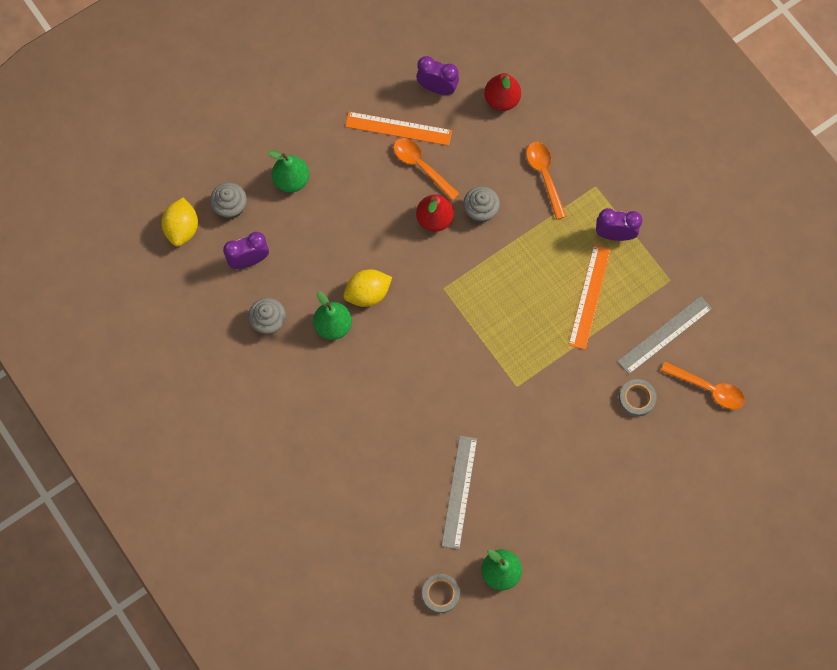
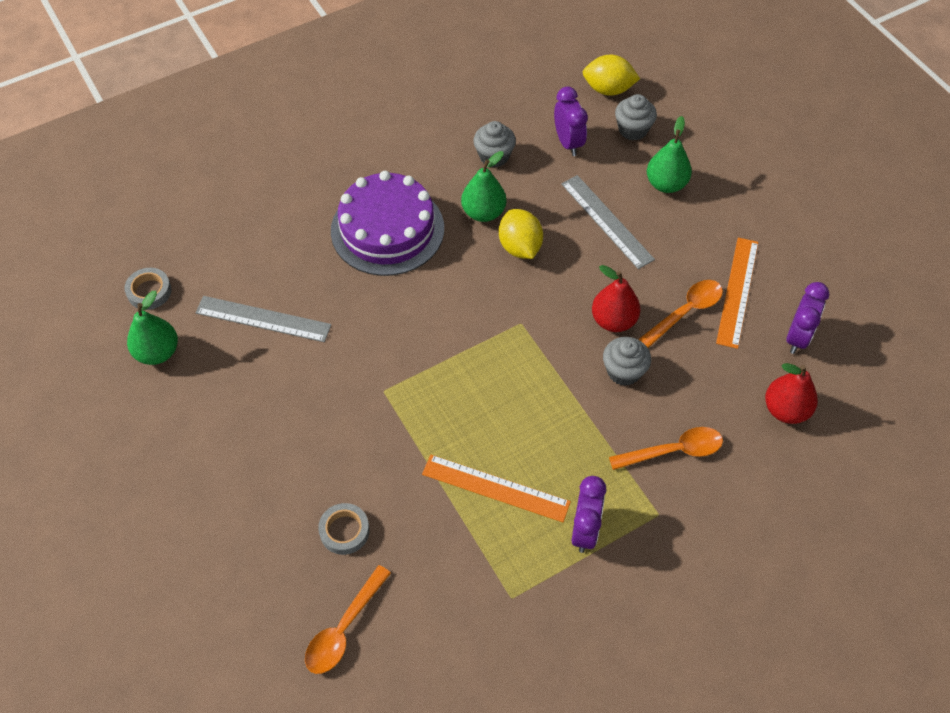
camera: 95 degrees right, 15 degrees down
grey ruler [617,296,712,374] -> grey ruler moved to [561,175,655,269]
none -> purple cake [331,171,444,276]

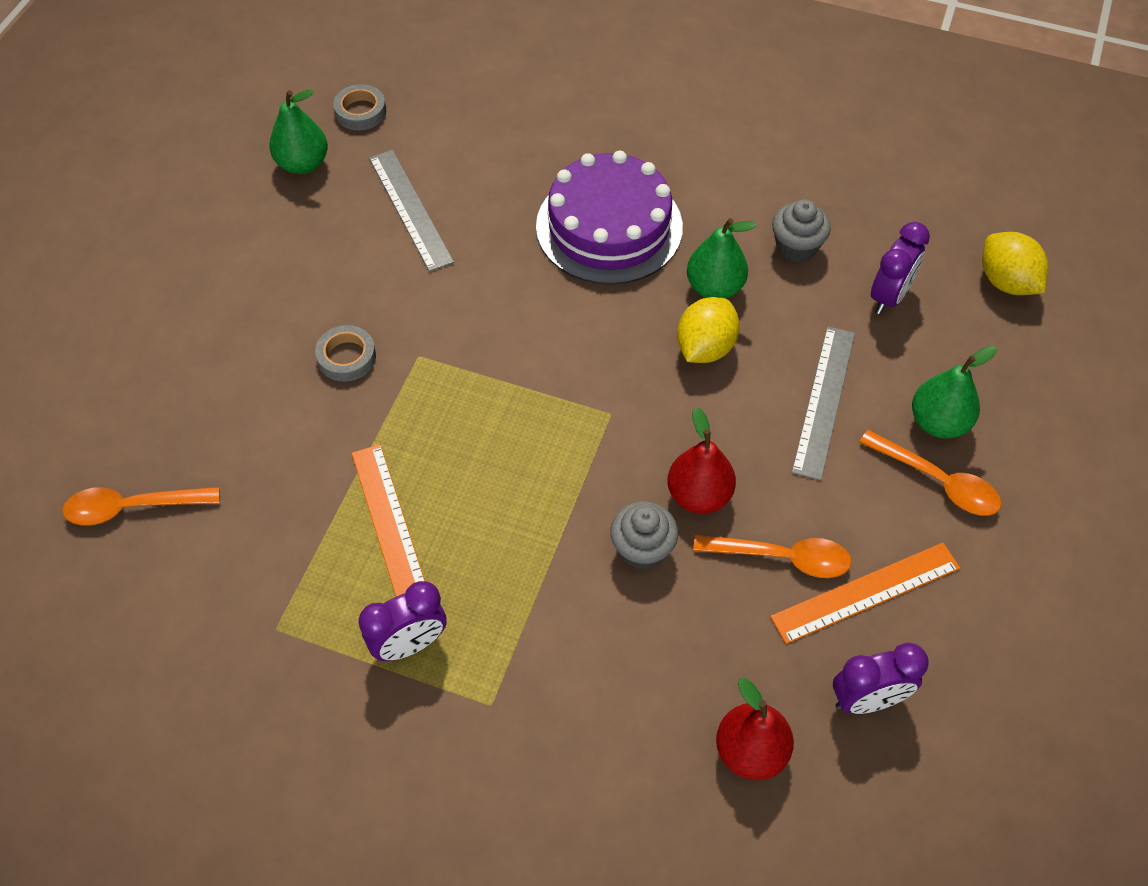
camera: 50 degrees right, 0 degrees up
grey tape [318,503,370,555] -> grey tape moved to [315,325,376,382]
orange spoon [609,427,723,470] -> orange spoon moved to [859,430,1001,516]
grey cupcake [615,94,657,140] -> none

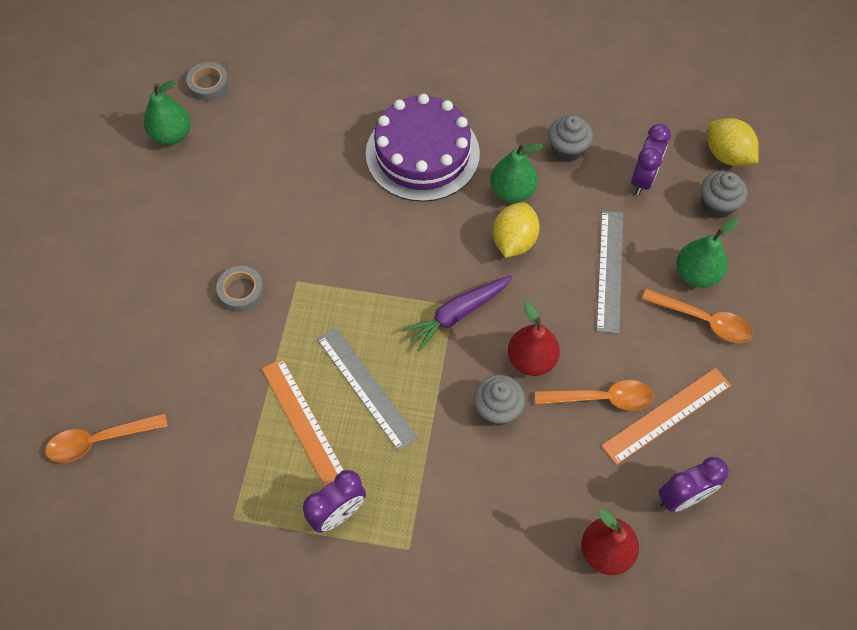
camera: 10 degrees left, 5 degrees up
grey ruler [369,150,454,272] -> grey ruler moved to [317,327,418,451]
none -> purple carrot [402,275,512,351]
none -> grey cupcake [701,171,748,219]

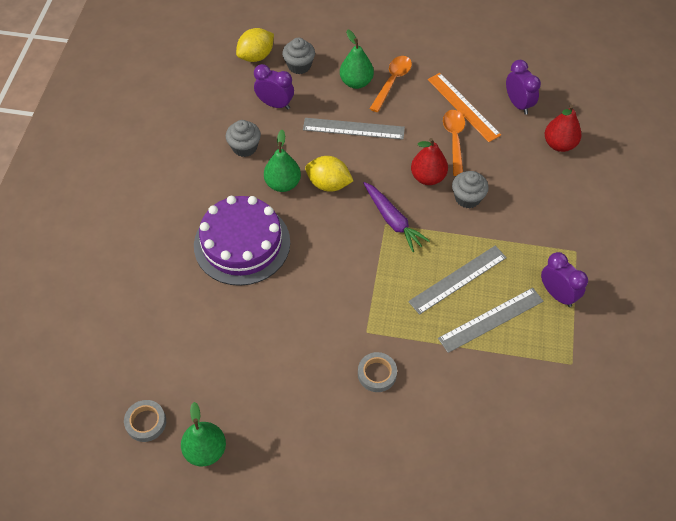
camera: 90 degrees left, 5 degrees down
orange spoon [45,413,168,463] -> none
orange ruler [262,358,344,486] -> grey ruler [438,288,544,353]

